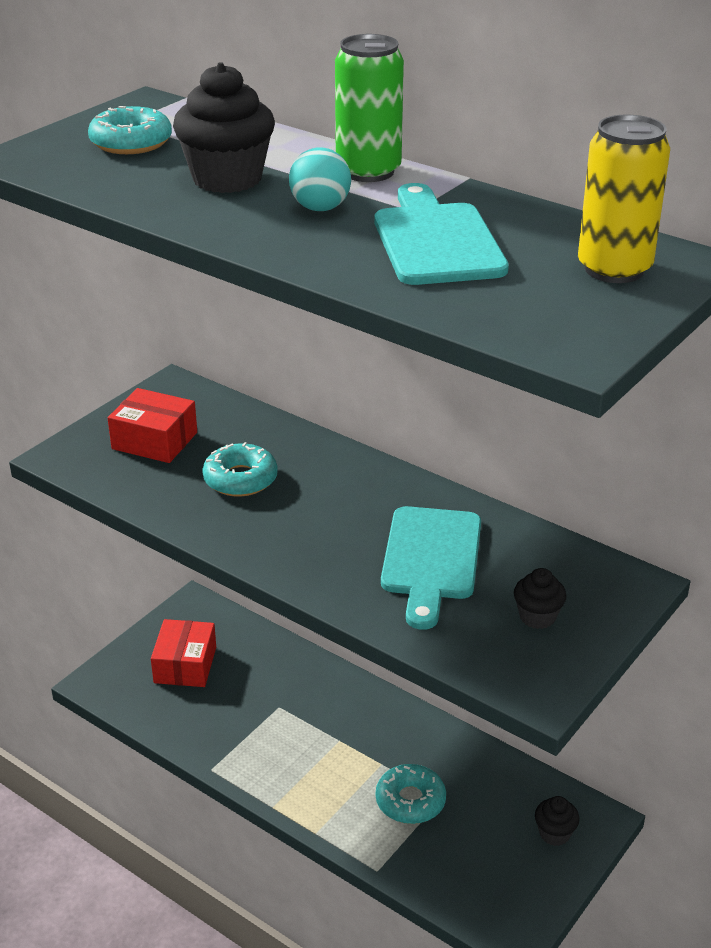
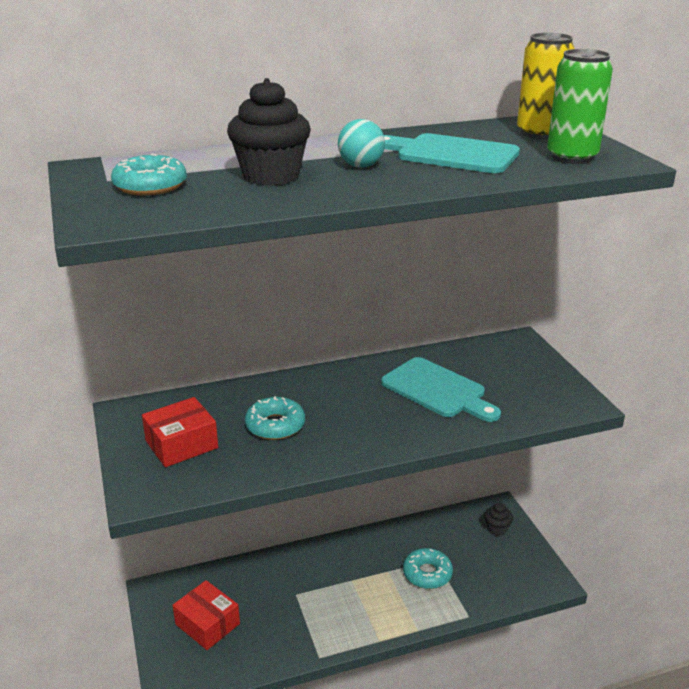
camera: 55 degrees left, 5 degrees down
green can [335,34,404,182] -> green can moved to [547,49,613,164]
black cupcake [514,568,567,629] -> none

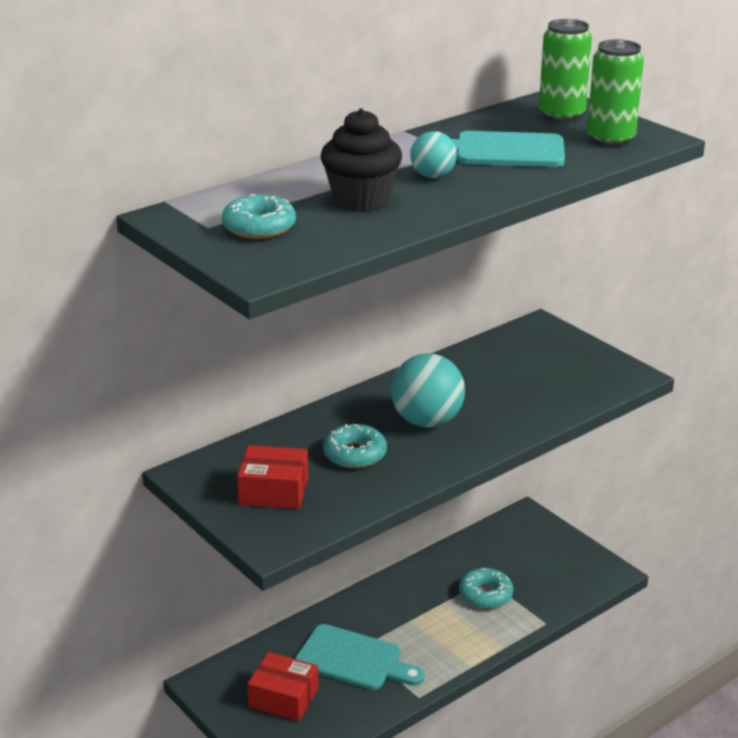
camera: 20 degrees left, 0 degrees up
red box [142,397,218,467] -> red box turned 60 degrees clockwise [237,445,308,509]
turquoise cutting board [381,357,501,422] -> turquoise cutting board moved to [295,624,425,690]
black cupcake [484,503,513,536] -> none
yellow can [517,33,575,139] -> green can [539,19,592,122]
none -> turquoise ball [391,353,465,428]

